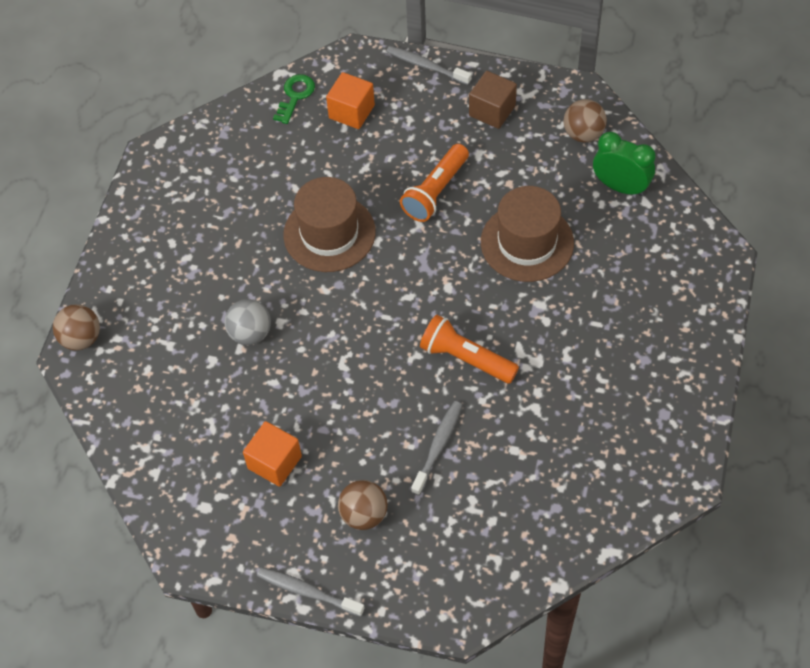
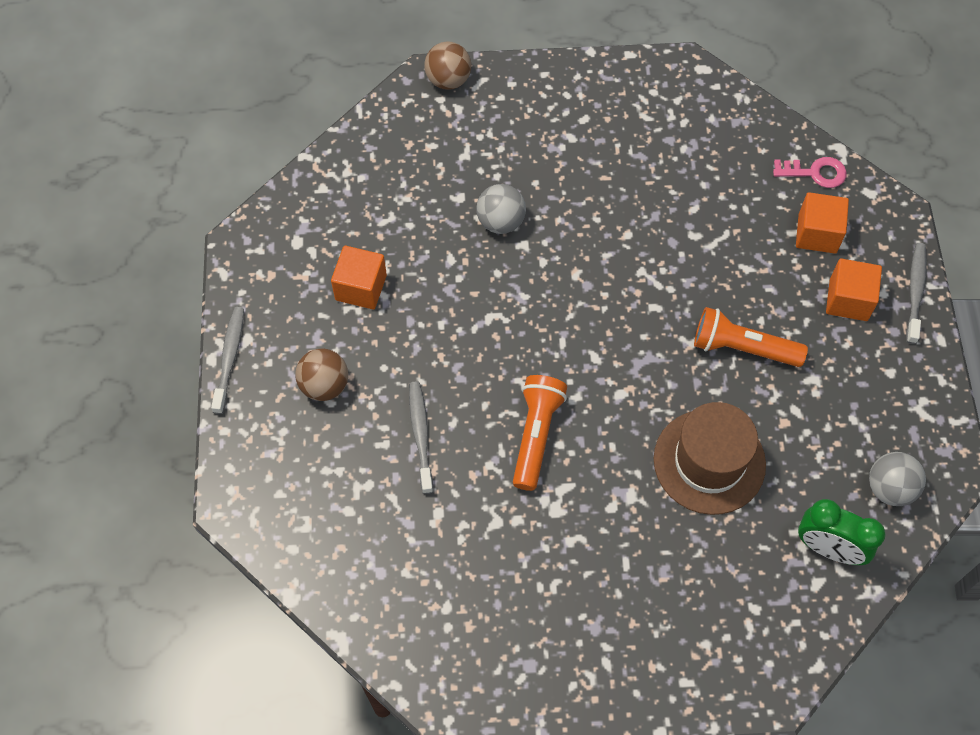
camera: 70 degrees right, 5 degrees up
green key [273,74,315,124] -> pink key [773,157,847,188]
brown hat [283,177,376,272] -> none
grey toothbrush [411,401,462,496] -> grey toothbrush turned 105 degrees counterclockwise [409,381,433,494]
brown cube [469,71,517,129] -> none
brown ball [564,99,607,143] -> grey ball [869,452,926,506]
green clock [593,132,655,196] -> green clock turned 105 degrees clockwise [798,499,886,565]
none -> orange cube [826,258,882,321]

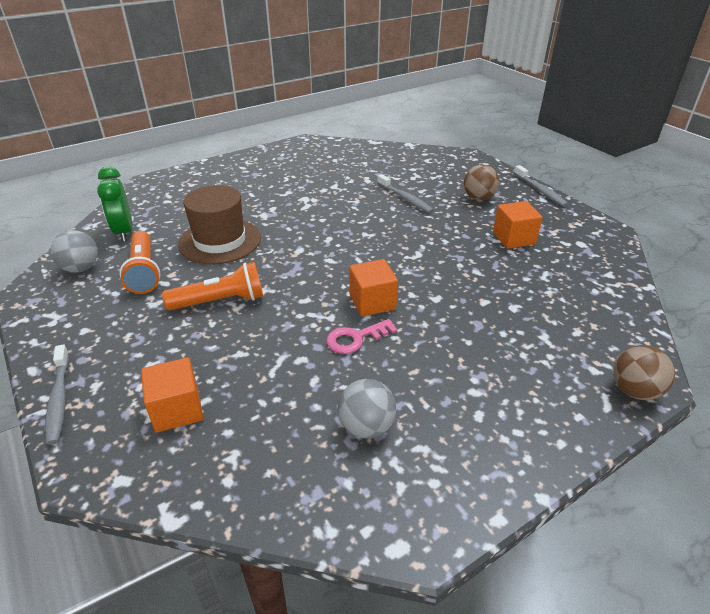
camera: 150 degrees right, 25 degrees down
grey ball [476,184,526,234] -> grey ball moved to [338,379,396,439]
orange flashlight [513,375,567,491] -> orange flashlight moved to [119,231,160,294]
pink key [773,157,847,188] -> pink key moved to [326,319,397,354]
green clock [798,499,886,565] -> green clock turned 105 degrees counterclockwise [97,167,133,242]
orange cube [826,258,882,321] -> orange cube moved to [349,259,398,317]

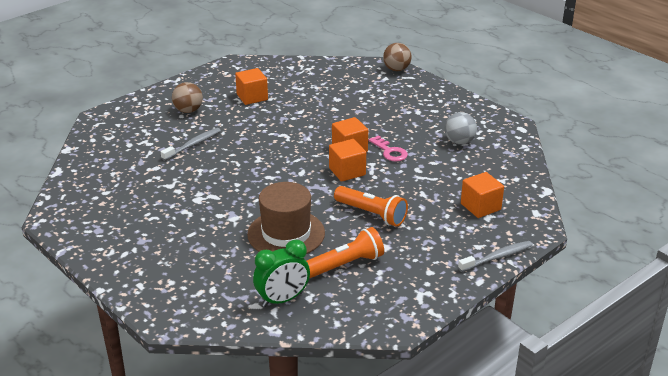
camera: 100 degrees left, 5 degrees down
grey ball [50,230,98,273] -> none
orange flashlight [162,262,263,310] -> orange flashlight turned 150 degrees clockwise [334,186,408,227]
grey toothbrush [514,165,568,207] -> none
none -> orange cube [329,139,366,182]

